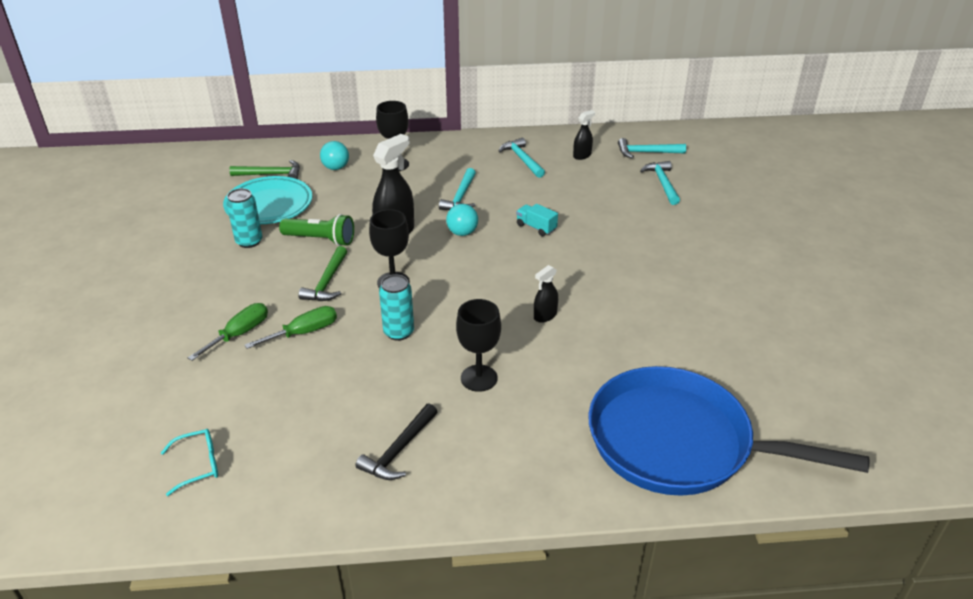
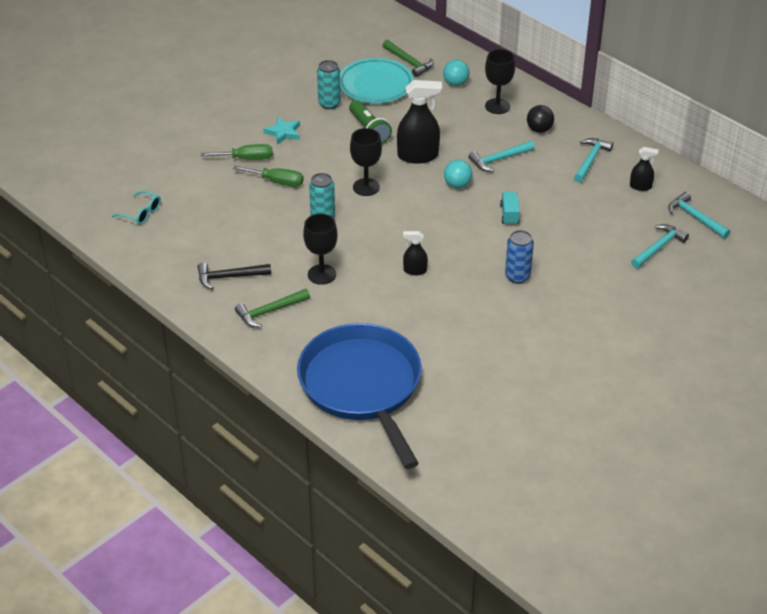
camera: 50 degrees right, 5 degrees up
green hammer [298,246,347,301] -> green hammer moved to [235,289,310,328]
none -> turquoise star [264,117,300,145]
none -> blue can [505,230,534,284]
none -> black ball [527,105,554,133]

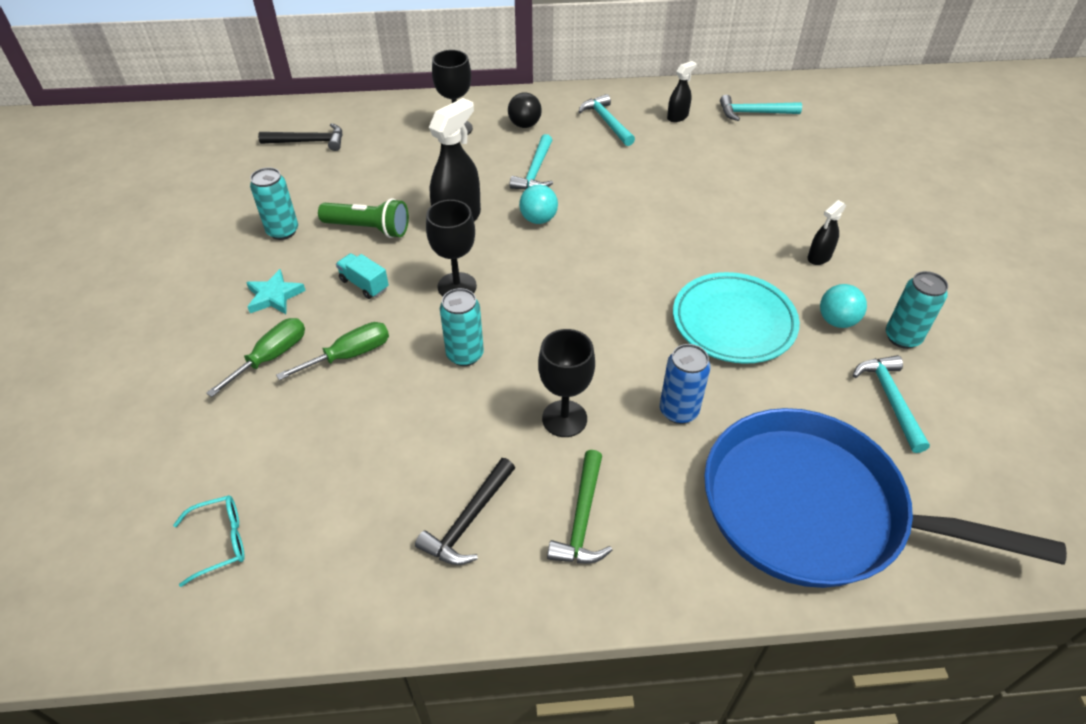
camera: 50 degrees left, 5 degrees up
turquoise plate [340,58,414,103] -> turquoise plate moved to [673,272,800,364]
green hammer [382,40,433,77] -> black hammer [258,123,342,151]
black spray bottle [403,231,428,275] -> black spray bottle moved to [808,200,846,265]
turquoise ball [443,59,470,86] -> turquoise ball moved to [820,284,867,328]
turquoise truck [500,192,520,225] -> turquoise truck moved to [336,253,389,299]
blue can [505,230,534,284] -> blue can moved to [660,344,711,424]
turquoise hammer [631,224,689,268] -> turquoise hammer moved to [853,355,930,453]
none -> turquoise can [886,271,948,349]

